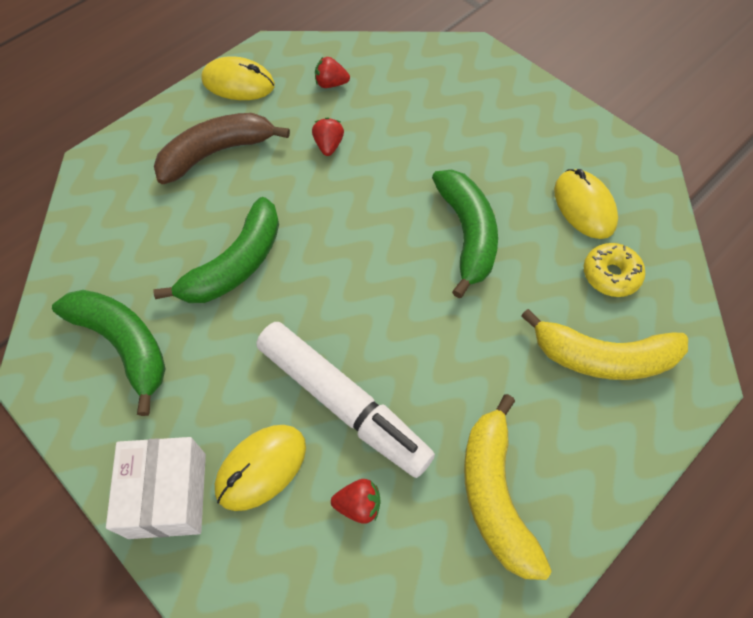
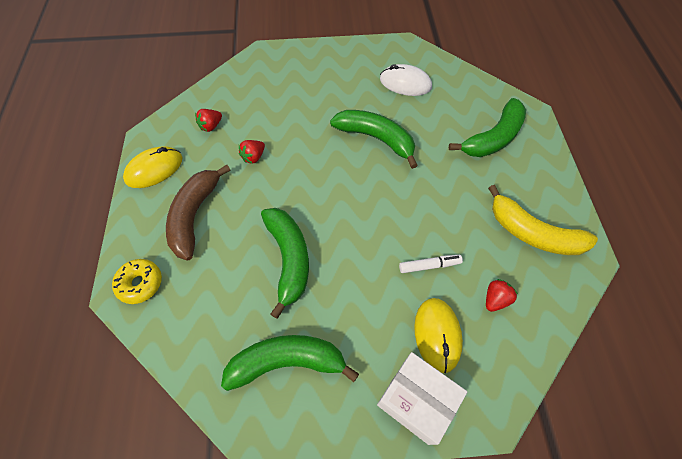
camera: 50 degrees left, 0 degrees up
white marker [256,322,435,478] -> white marker [399,255,463,273], size x0.43
red strawberry [312,117,344,156] -> red strawberry turned 90 degrees counterclockwise [239,140,265,164]
yellow banana [521,309,688,380] -> green banana [449,98,526,157]
yellow mouse [554,169,618,239] -> white mouse [380,64,432,96]
yellow donut [584,243,645,297] -> yellow donut moved to [112,259,162,304]

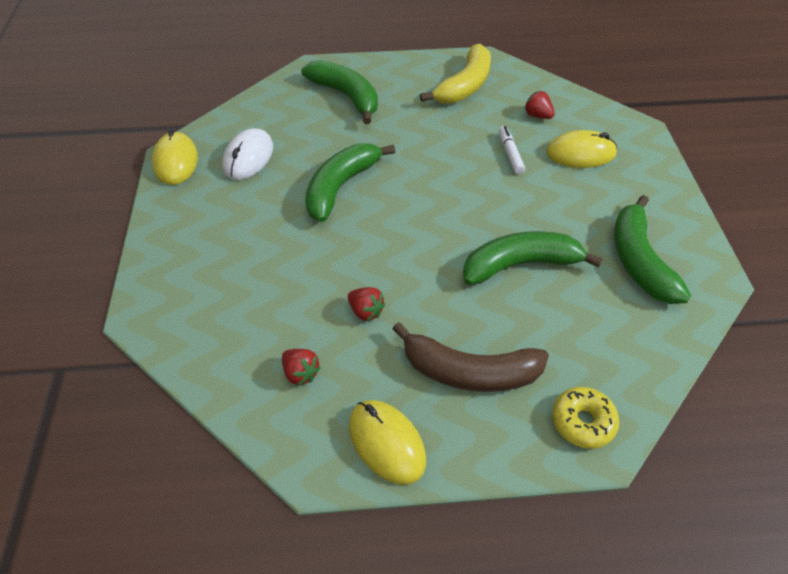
camera: 90 degrees left, 10 degrees down
white box [377,352,467,445] -> none
none -> yellow mouse [152,129,198,185]

